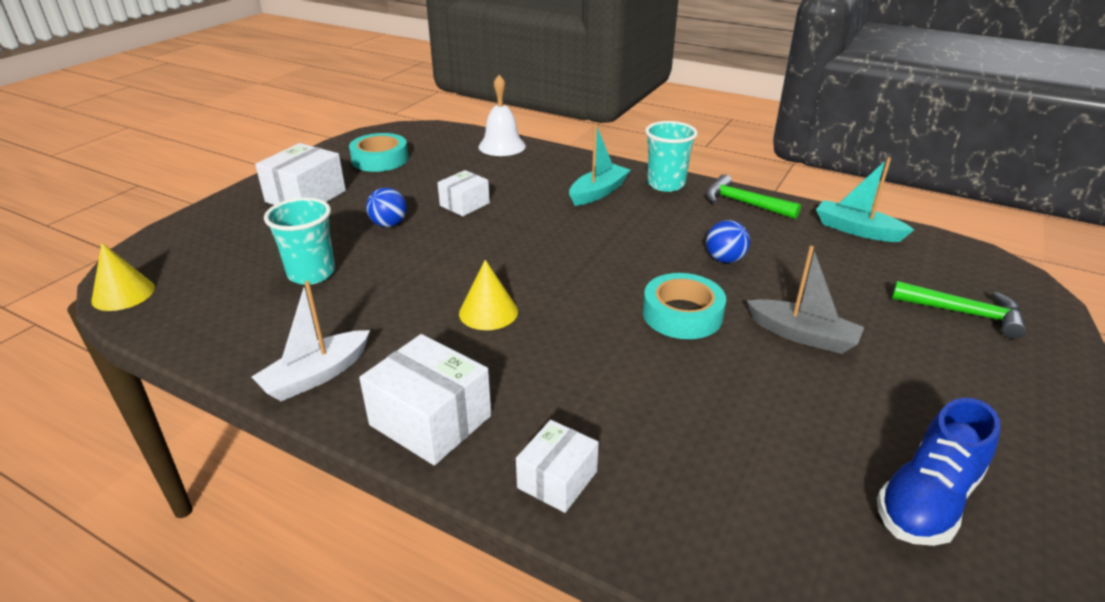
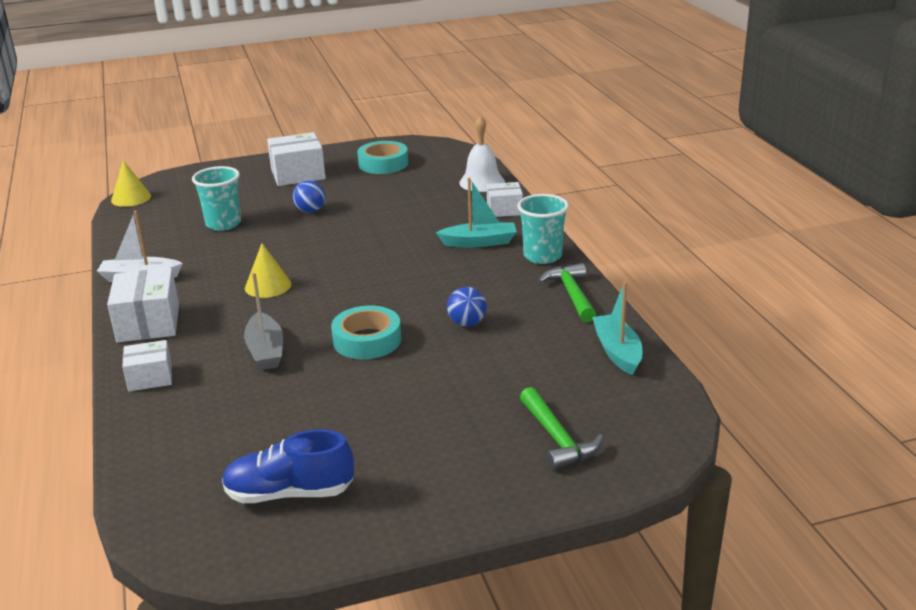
camera: 45 degrees right, 5 degrees down
white box [438,170,490,216] -> white box moved to [487,182,523,217]
grey boat [747,246,864,354] -> grey boat moved to [244,273,283,370]

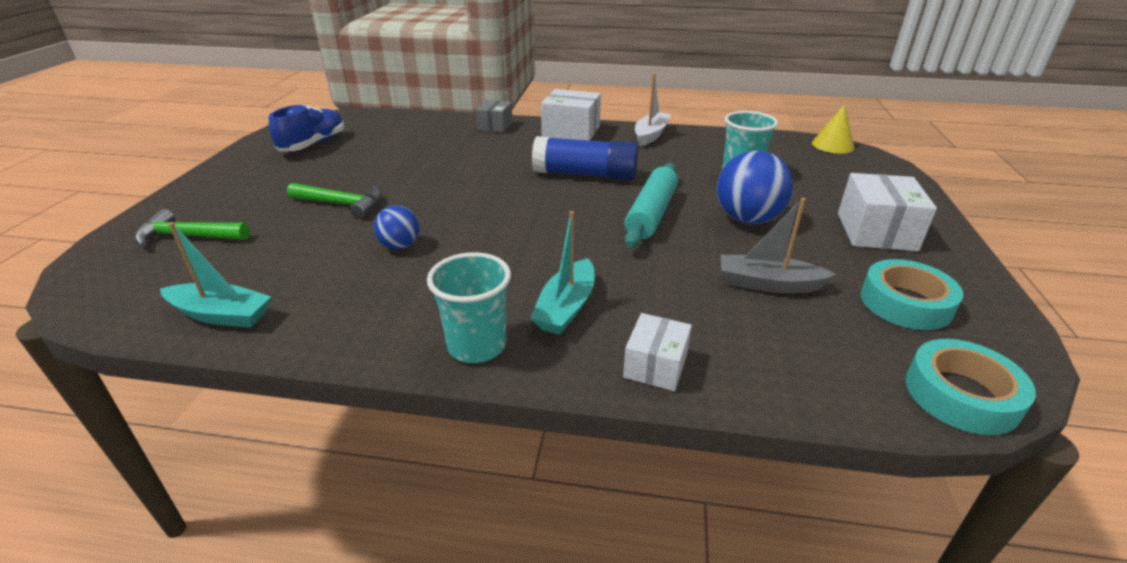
camera: 115 degrees right, 5 degrees up
white box [122,340,172,391] -> grey box [476,100,513,133]
grey boat [244,273,283,370] -> grey boat moved to [721,198,836,293]
yellow cone [245,243,291,298] -> blue glue stick [532,136,638,180]
blue ball [293,180,325,213] -> blue ball [717,151,793,224], size x1.76
turquoise tape [331,306,401,359] -> turquoise tape moved to [905,339,1036,435]
white bell [459,116,505,192] -> none
green hammer [538,263,596,322] -> green hammer moved to [287,183,382,219]
none -> turquoise rolling pin [624,163,678,248]

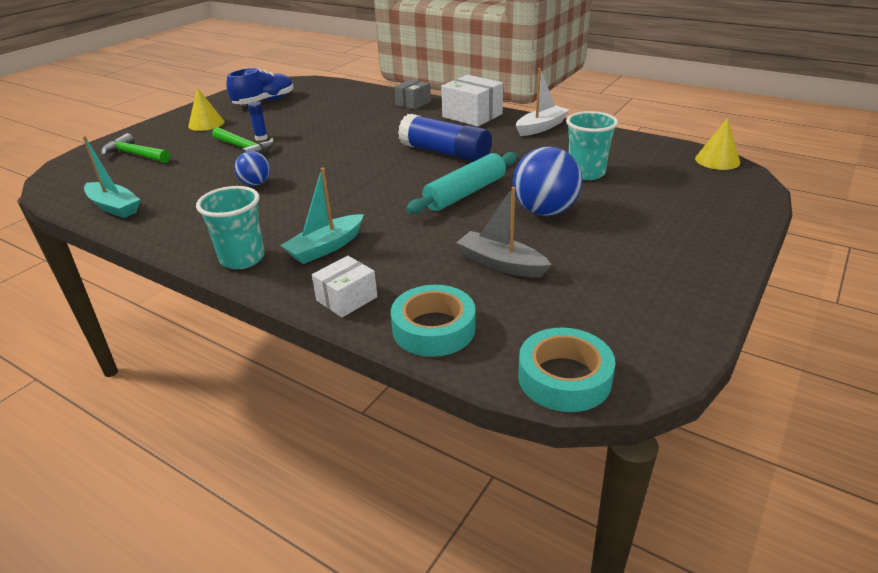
camera: 25 degrees right, 0 degrees up
white box [838,173,937,251] -> none
turquoise tape [861,259,963,330] -> turquoise tape moved to [391,285,476,357]
none -> yellow cone [188,88,225,131]
none -> blue glue stick [248,102,268,141]

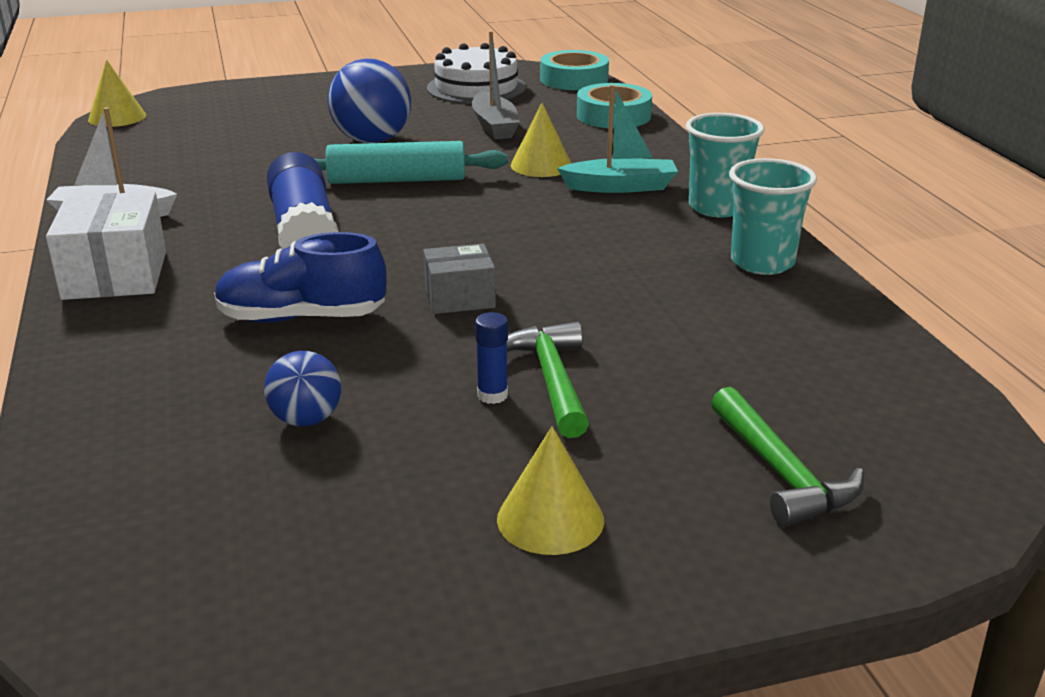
camera: 140 degrees left, 5 degrees down
turquoise boat [83,136,140,218] -> none
blue shoe [226,68,294,104] -> blue shoe moved to [214,232,386,323]
blue ball [234,151,270,186] -> blue ball moved to [264,351,341,426]
white box [312,256,377,318] -> none
grey box [394,79,431,110] -> grey box moved to [423,244,496,314]
turquoise cup [566,111,618,180] -> turquoise cup moved to [729,158,817,275]
none -> white cake [427,43,526,104]
none -> yellow cone [511,103,571,177]

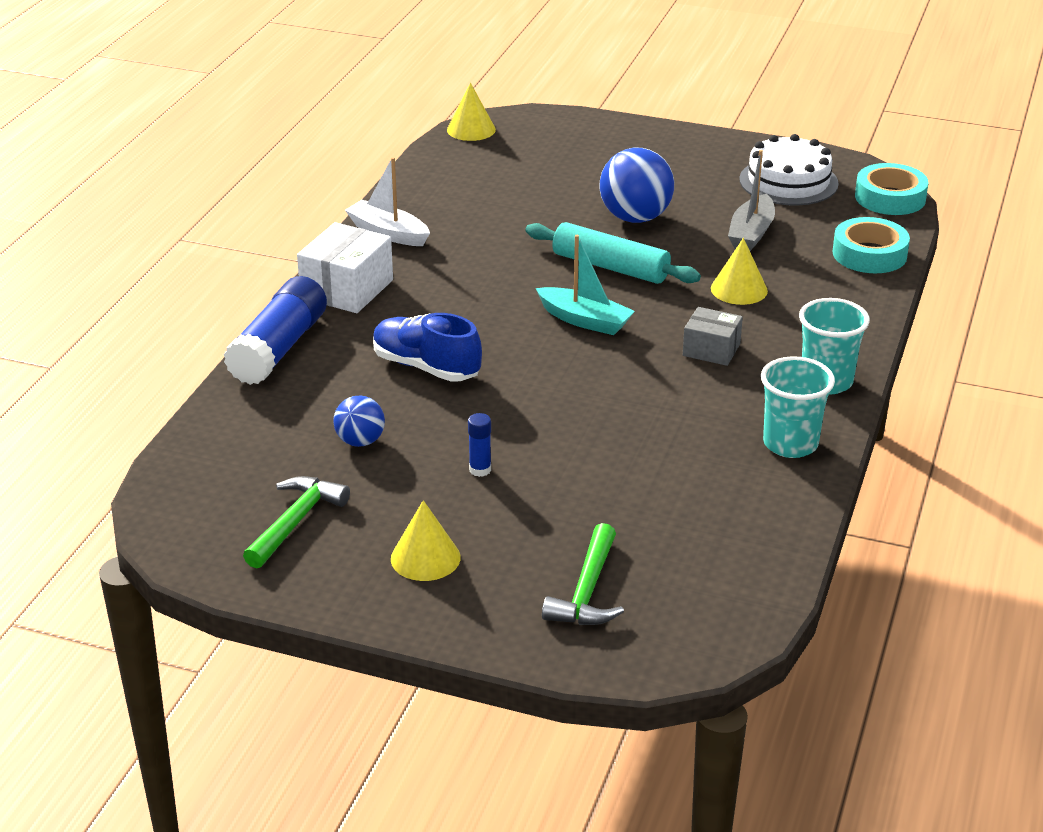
camera: 35 degrees right, 5 degrees up
blue glue stick [267,152,339,249] -> blue glue stick moved to [224,276,327,385]
grey box [423,244,496,314] -> grey box moved to [683,307,743,366]
green hammer [507,322,589,438] -> green hammer moved to [243,476,350,568]
turquoise boat [557,85,678,193] -> turquoise boat moved to [536,235,635,335]

